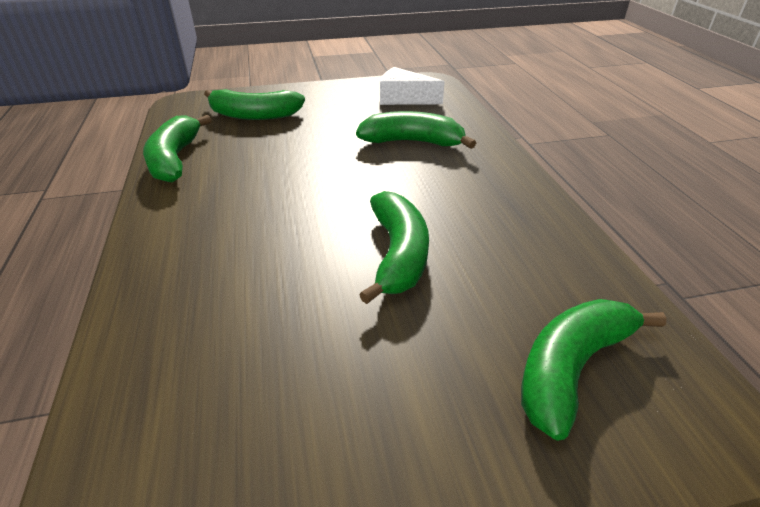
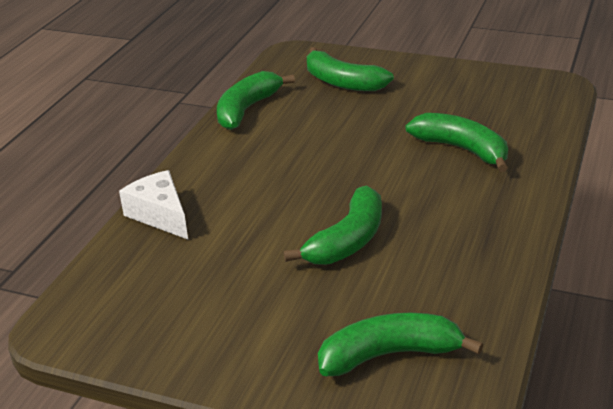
camera: 35 degrees right, 5 degrees down
white cheese [380,67,445,105] -> white cheese moved to [119,170,188,239]

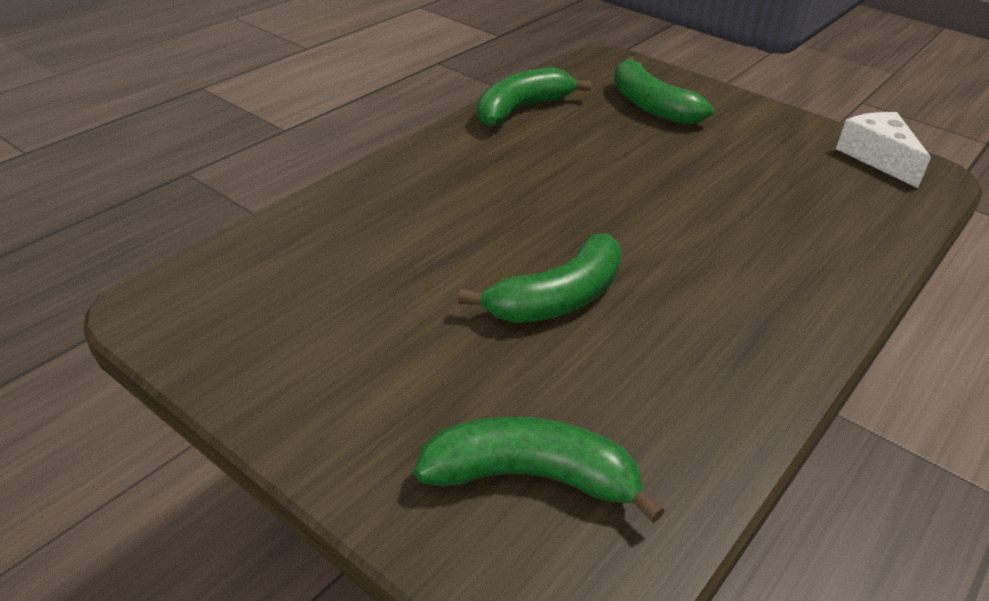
camera: 15 degrees right, 5 degrees up
white cheese [119,170,188,239] -> white cheese moved to [836,112,931,188]
green banana [406,113,508,172] -> none

